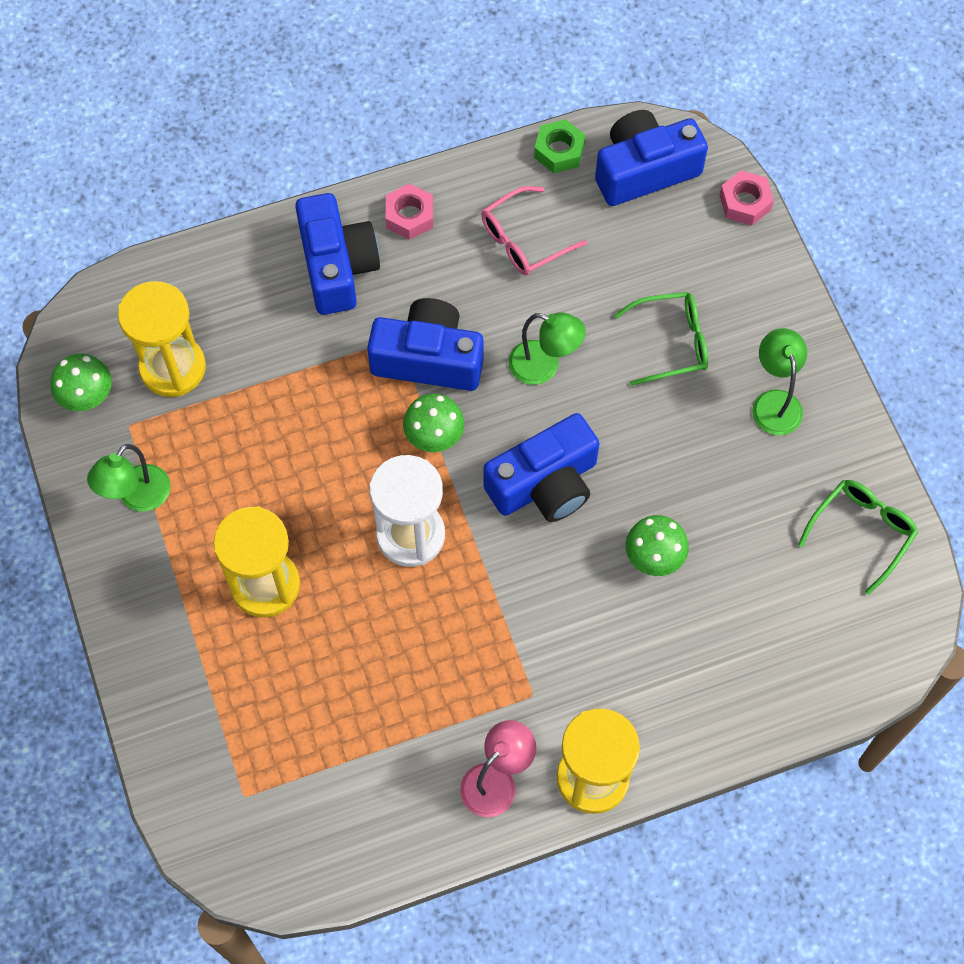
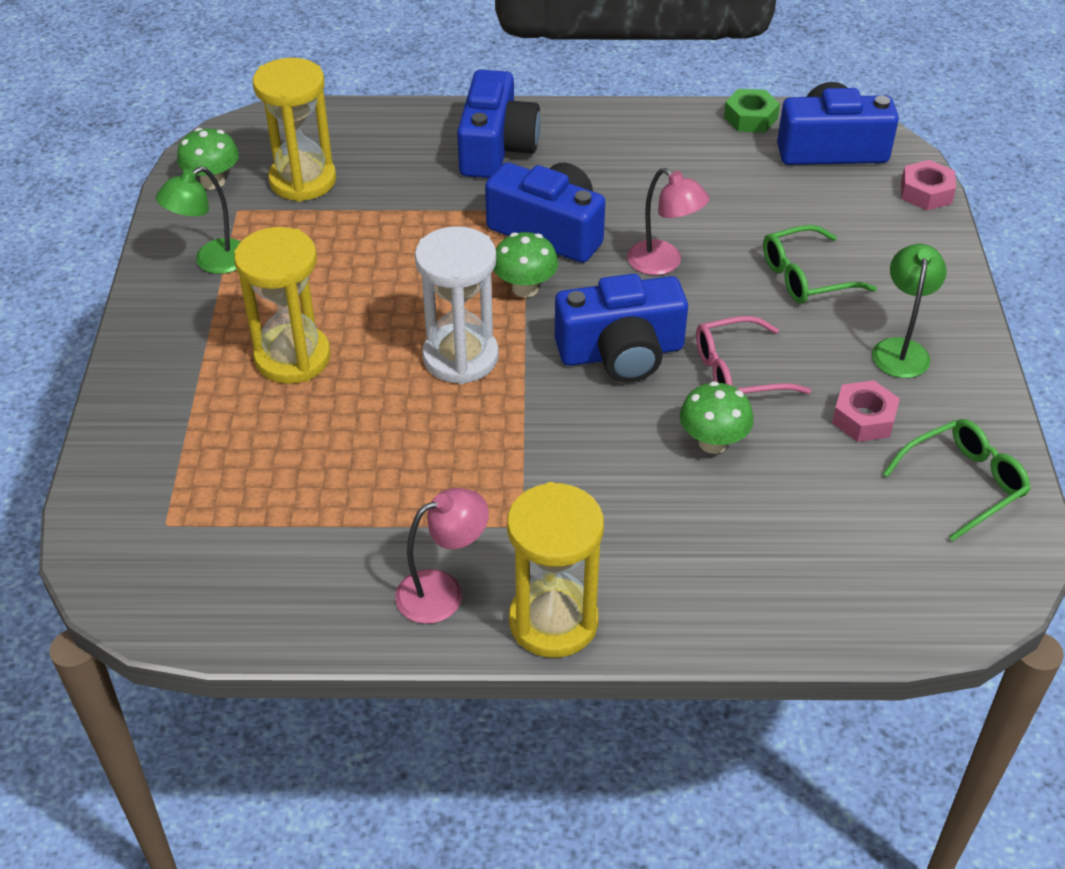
camera: 20 degrees right, 20 degrees down
pink nut [386,183,433,240] -> pink nut moved to [832,380,900,442]
pink glasses [481,186,587,275] -> pink glasses moved to [696,316,811,394]
green lamp [509,312,586,385] -> pink lamp [627,168,710,275]
green glasses [614,292,708,386] -> green glasses turned 150 degrees clockwise [763,225,877,304]

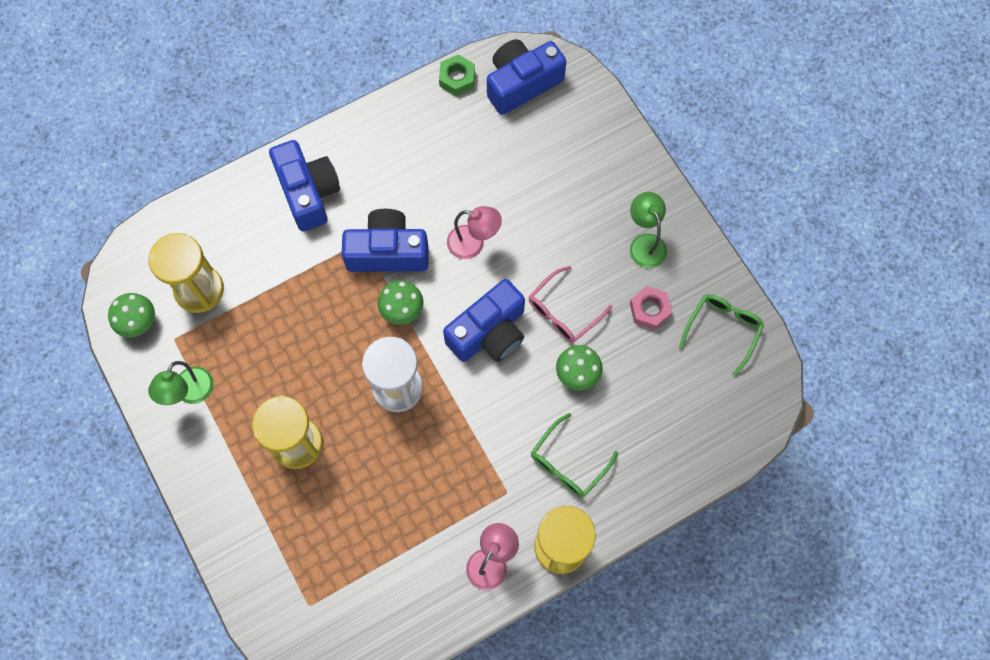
camera: 30 degrees left, 25 degrees up
green glasses [763,225,877,304] -> green glasses moved to [531,413,618,497]
pink nut [901,160,956,210] -> none

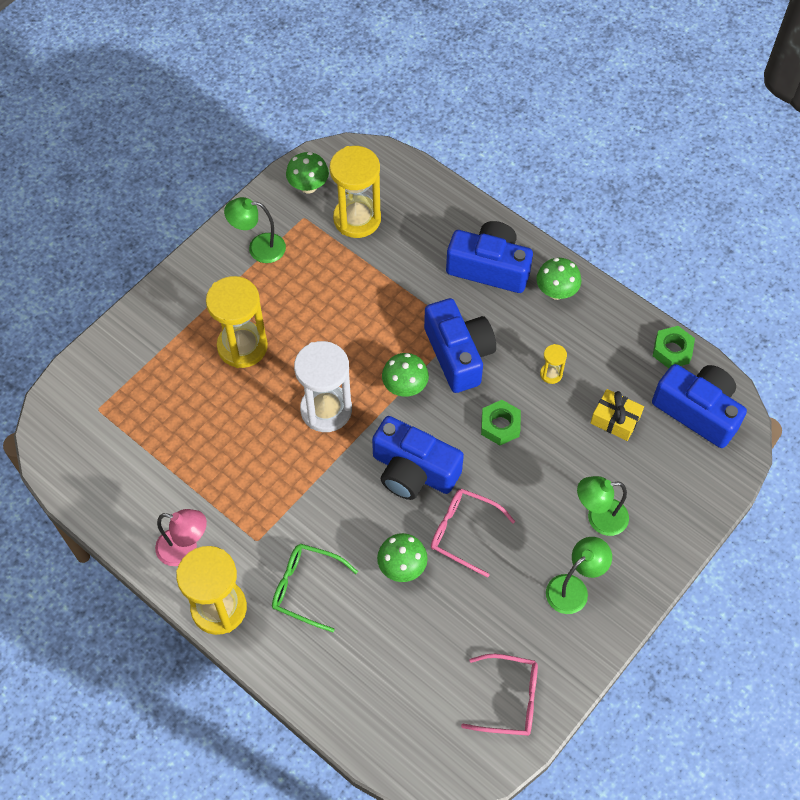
camera: 70 degrees right, 10 degrees down
blue camera [269,140,340,231] -> blue camera turned 120 degrees counterclockwise [446,221,533,293]
pink lamp [447,206,502,259] -> green nut [481,400,521,445]
pink nut [630,286,672,330] -> none
green glasses [679,294,764,376] -> pink glasses [461,654,538,736]
none -> green mushroom [536,258,582,300]
none -> yellow hourglass [540,344,567,384]
none -> green lamp [577,476,629,536]
none -> yellow gift [591,389,644,441]

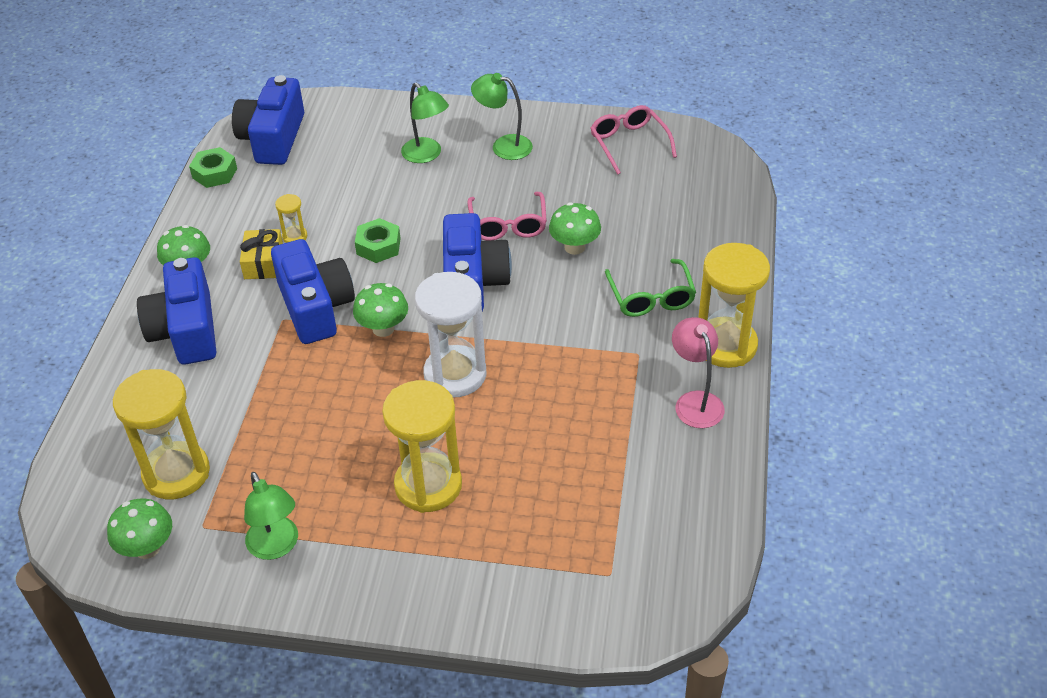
camera: 120 degrees left, 15 degrees down
blue camera [424,298,496,393] -> blue camera turned 120 degrees clockwise [271,239,355,344]
yellow gift [591,389,644,441] -> yellow gift moved to [240,229,283,279]

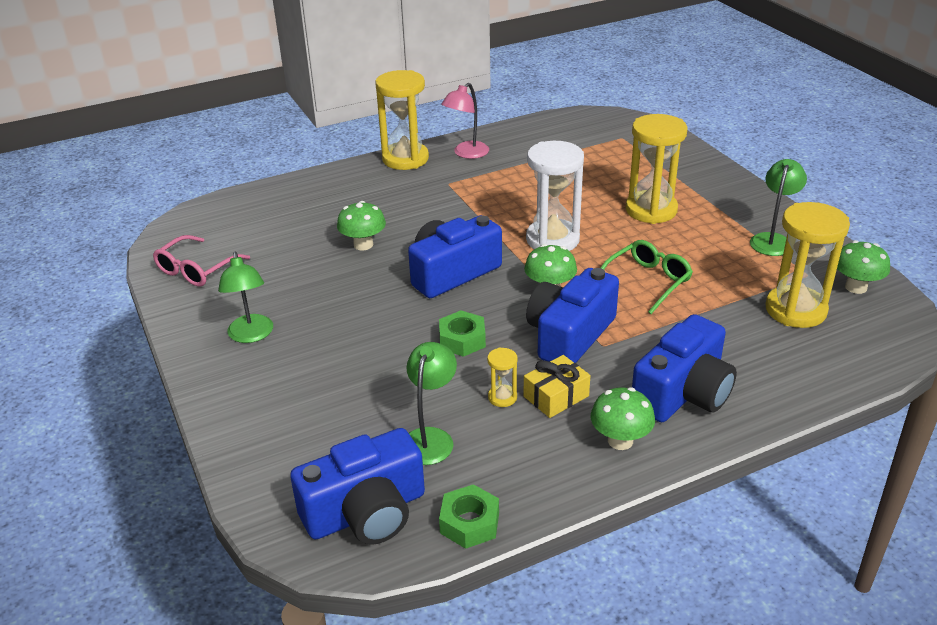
camera: 125 degrees left, 10 degrees down
green lamp [401,83,449,163] -> green lamp moved to [406,342,457,465]
pink glasses [468,192,547,241] -> none
green glasses [605,259,696,317] -> green glasses moved to [601,240,693,314]

